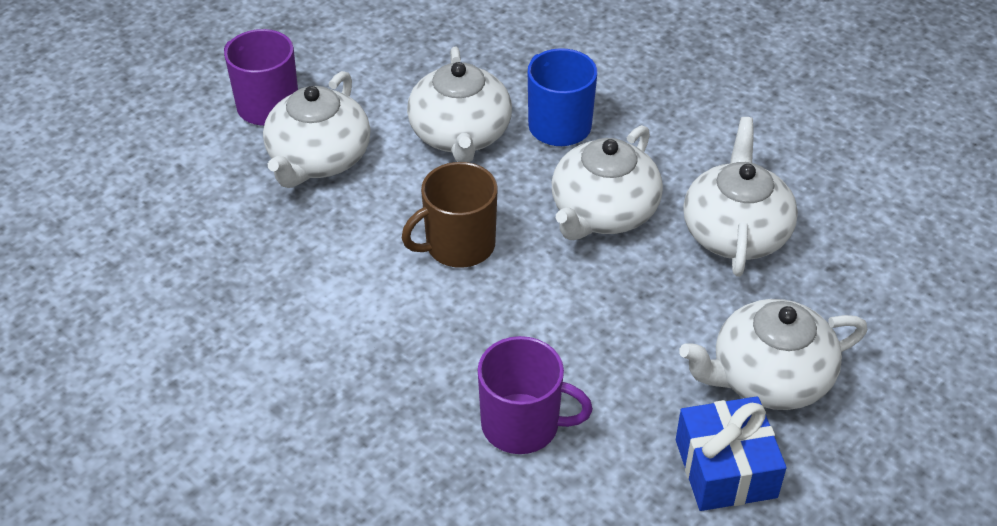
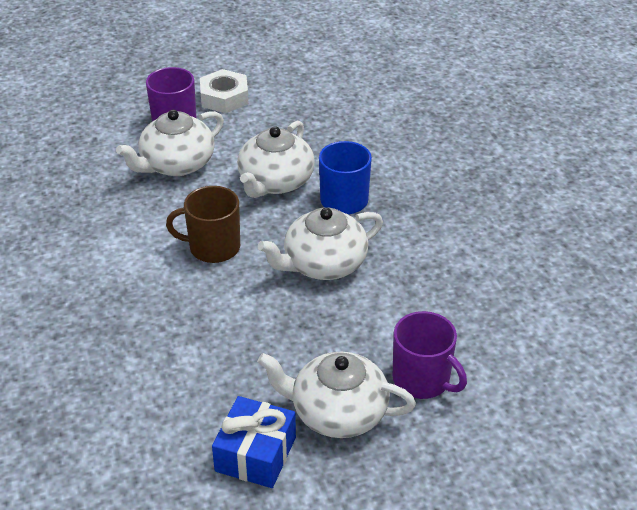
camera: 30 degrees right, 5 degrees down
purple mug [478,336,593,454] -> purple mug moved to [393,311,467,399]
white teapot [683,117,798,277] -> none
none -> white nut [200,69,249,113]

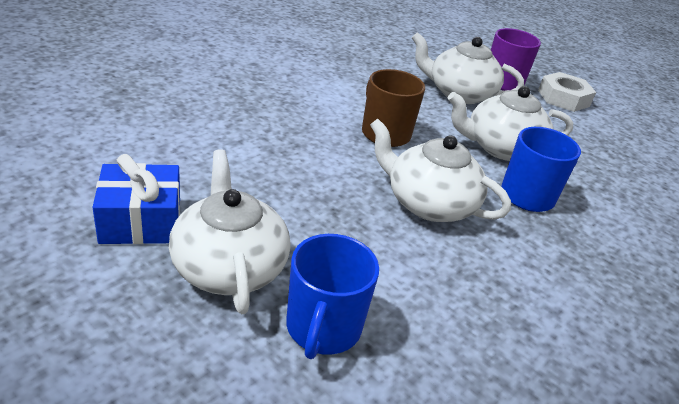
camera: 55 degrees right, 5 degrees down
purple mug [393,311,467,399] -> blue mug [286,234,379,359]

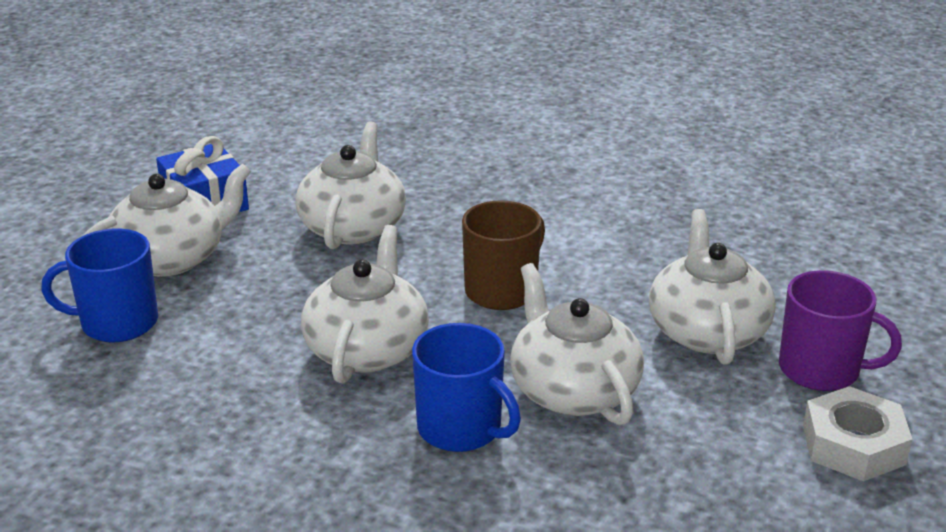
camera: 75 degrees right, 5 degrees down
none -> white teapot [295,121,406,249]

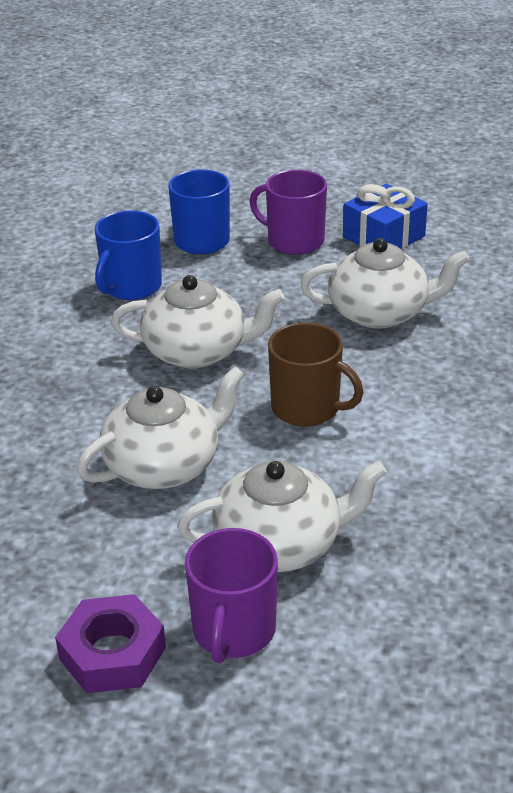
camera: 80 degrees right, 5 degrees up
white teapot [83,163,251,277] -> purple mug [250,170,327,255]
blue mug [412,323,521,452] -> blue mug moved to [95,210,162,300]
white nut [803,386,912,481] -> purple nut [55,594,166,693]

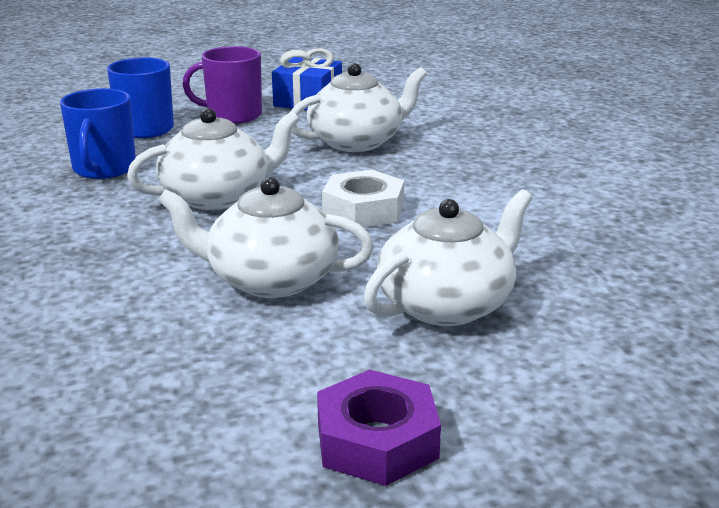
camera: 30 degrees left, 10 degrees down
white teapot [77,366,245,489] -> white teapot turned 105 degrees counterclockwise [158,177,374,298]
purple mug [185,528,278,663] -> none
brown mug [268,323,363,427] -> white nut [322,169,404,228]

